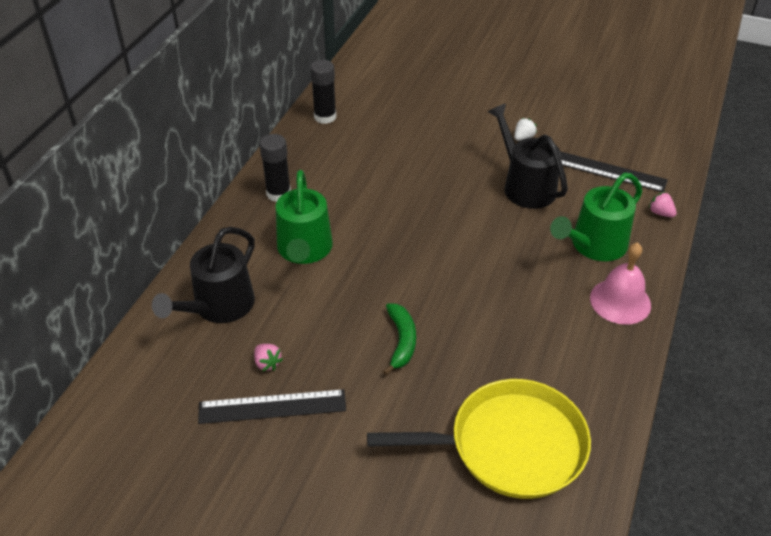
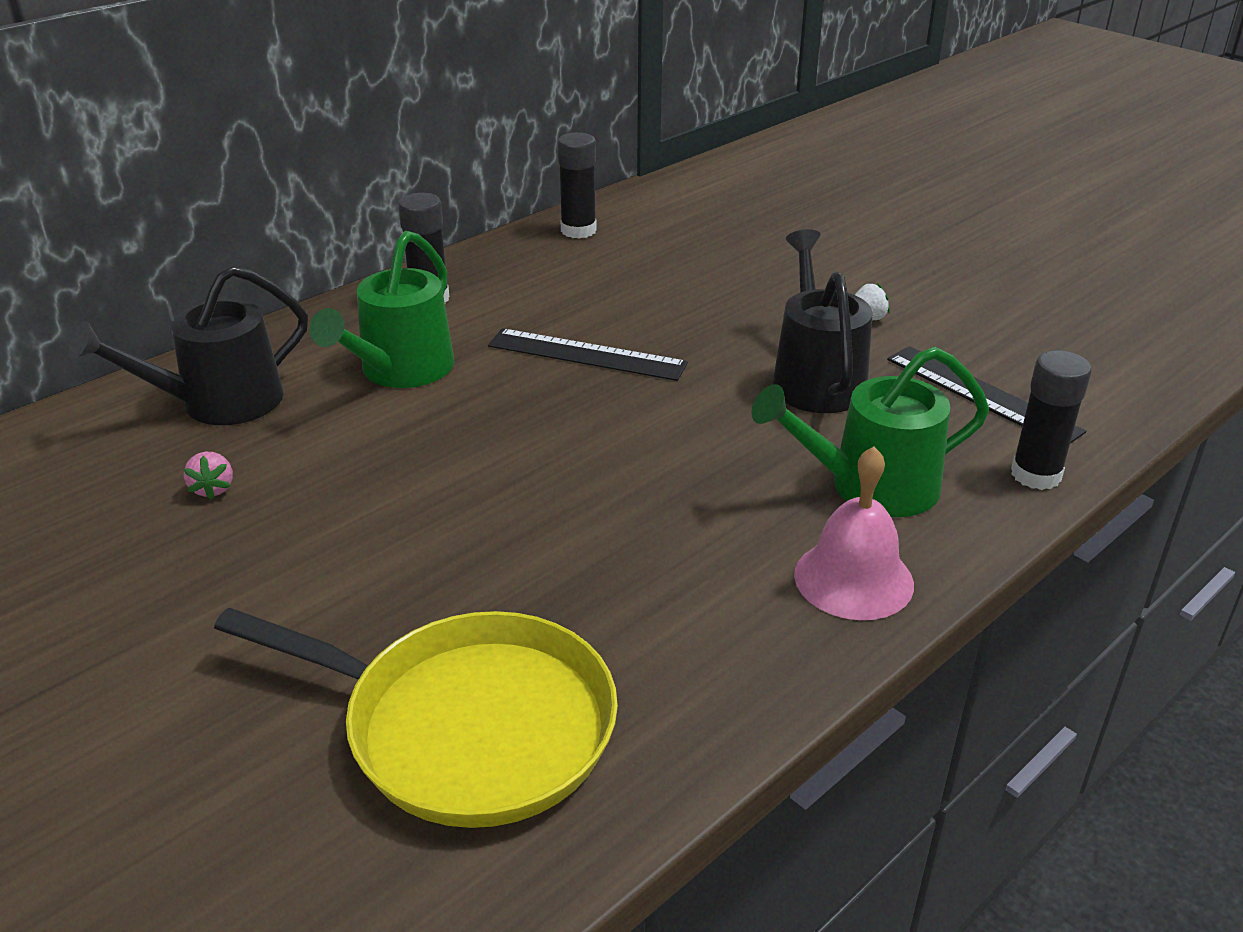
camera: 25 degrees right, 10 degrees down
black ruler [198,389,346,424] -> black ruler moved to [488,328,688,381]
green banana [383,303,416,375] -> none
pink strawberry [649,192,677,217] -> black glue stick [1011,350,1092,490]

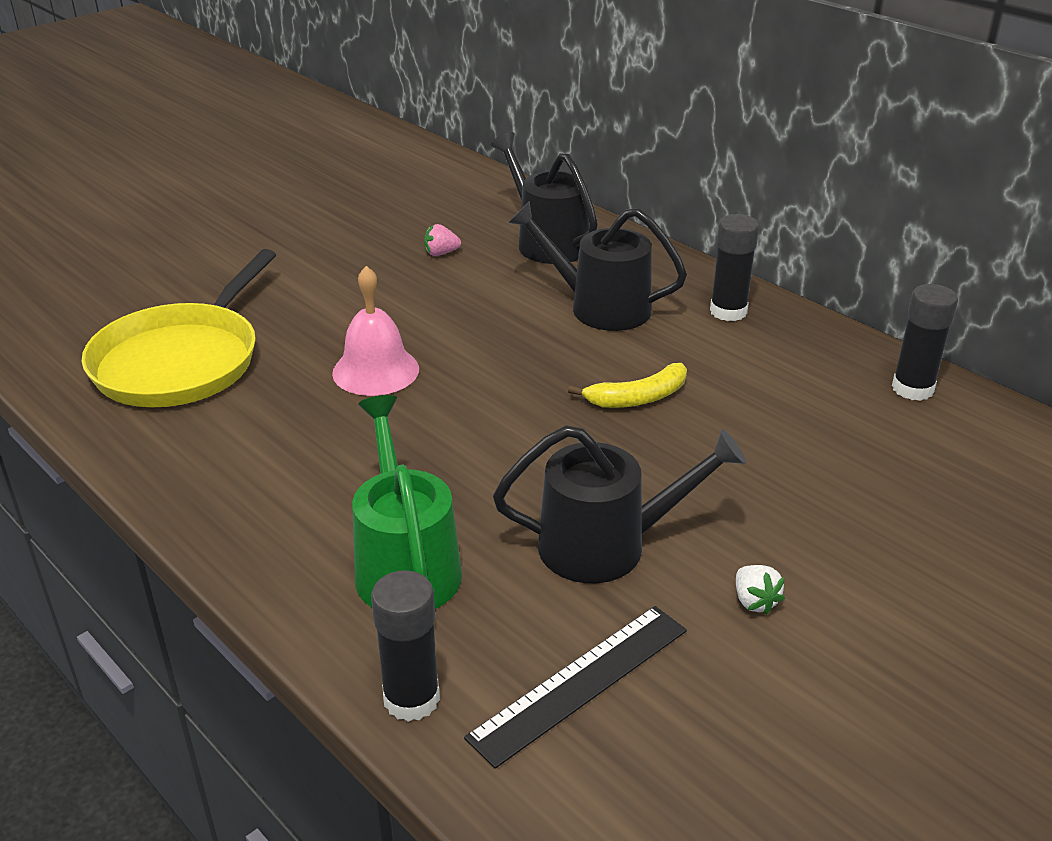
camera: 90 degrees right, 0 degrees up
green watering can [309,231,454,388] -> black watering can [508,201,687,331]
black ruler [488,328,688,381] -> yellow banana [568,363,687,408]
pink bell [794,446,914,620] -> pink bell moved to [332,266,419,396]

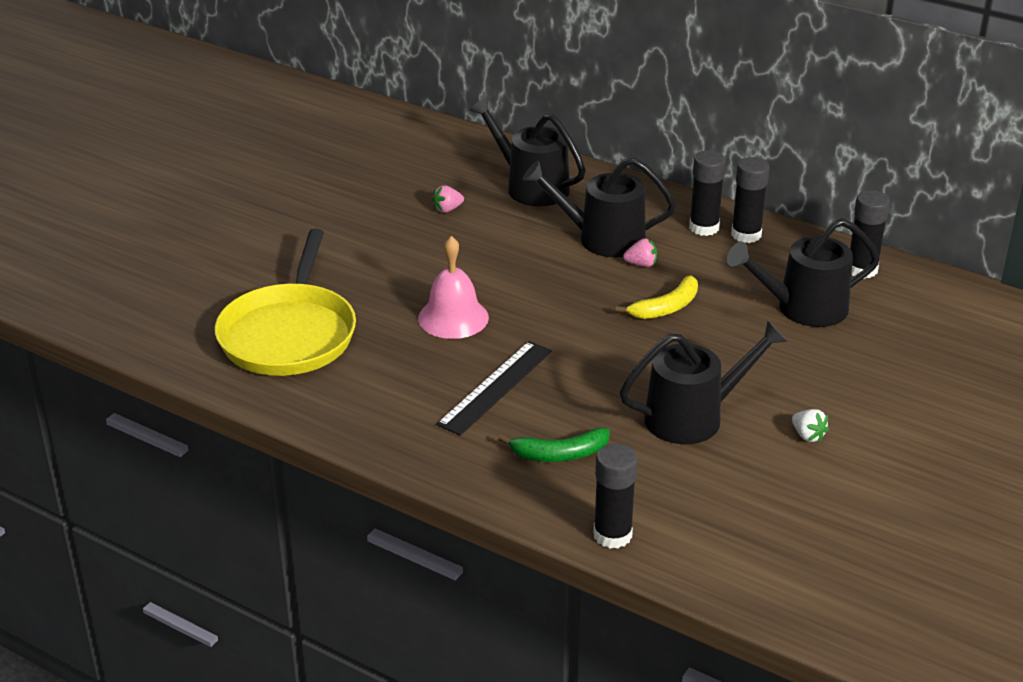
camera: 15 degrees left, 0 degrees up
green watering can [352,395,462,609] -> green banana [498,428,610,462]
black ruler [464,606,687,769] -> black ruler moved to [436,341,552,436]
none -> pink strawberry [623,238,657,267]
none -> black watering can [727,218,879,327]
none -> black glue stick [731,157,769,243]

